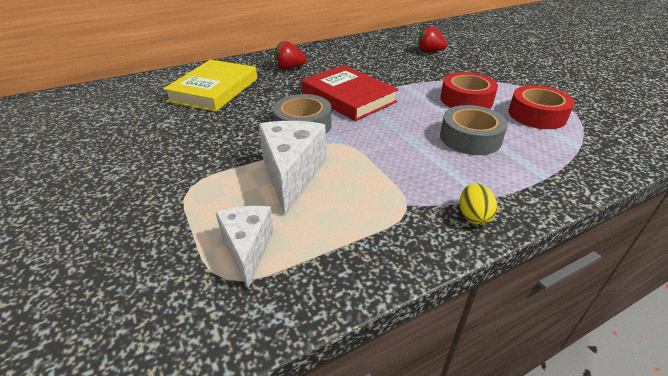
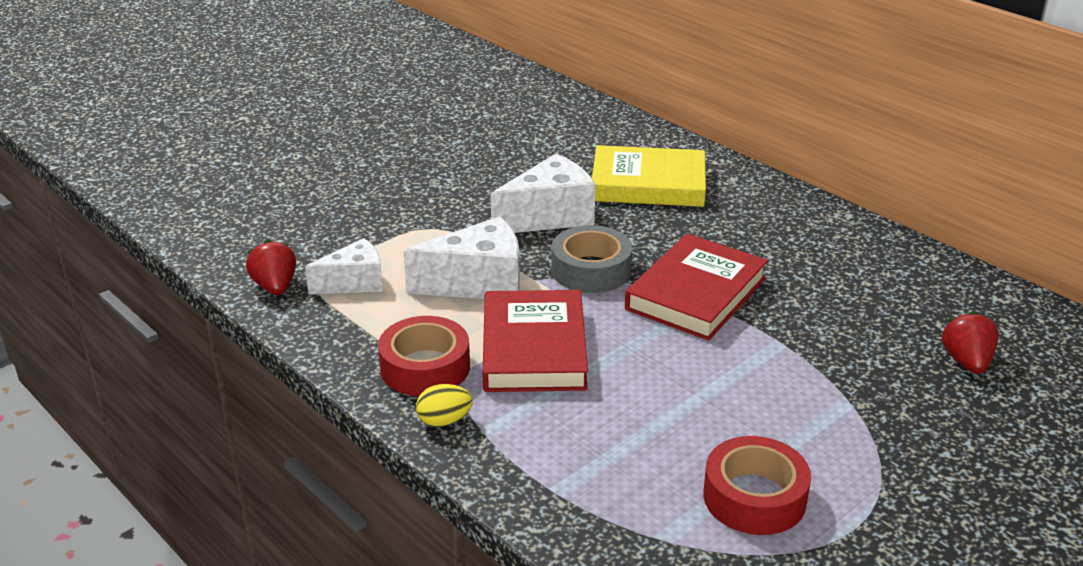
camera: 75 degrees right, 5 degrees down
red strawberry [274,41,306,70] -> red strawberry moved to [246,240,296,295]
red tape [440,72,498,109] -> red tape moved to [378,316,470,396]
grey tape [440,105,508,155] -> none
none -> red book [483,290,588,392]
none -> white cheese [491,154,595,233]

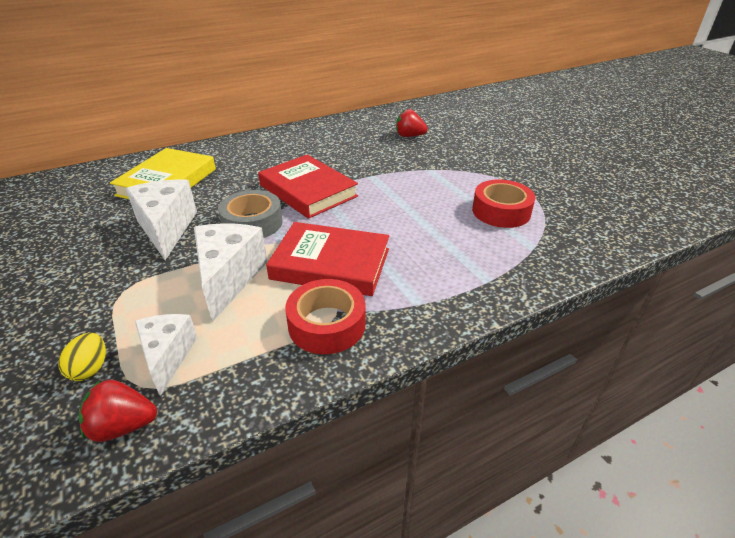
camera: 75 degrees left, 5 degrees up
yellow egg [416,384,473,427] -> yellow egg moved to [58,333,106,381]

